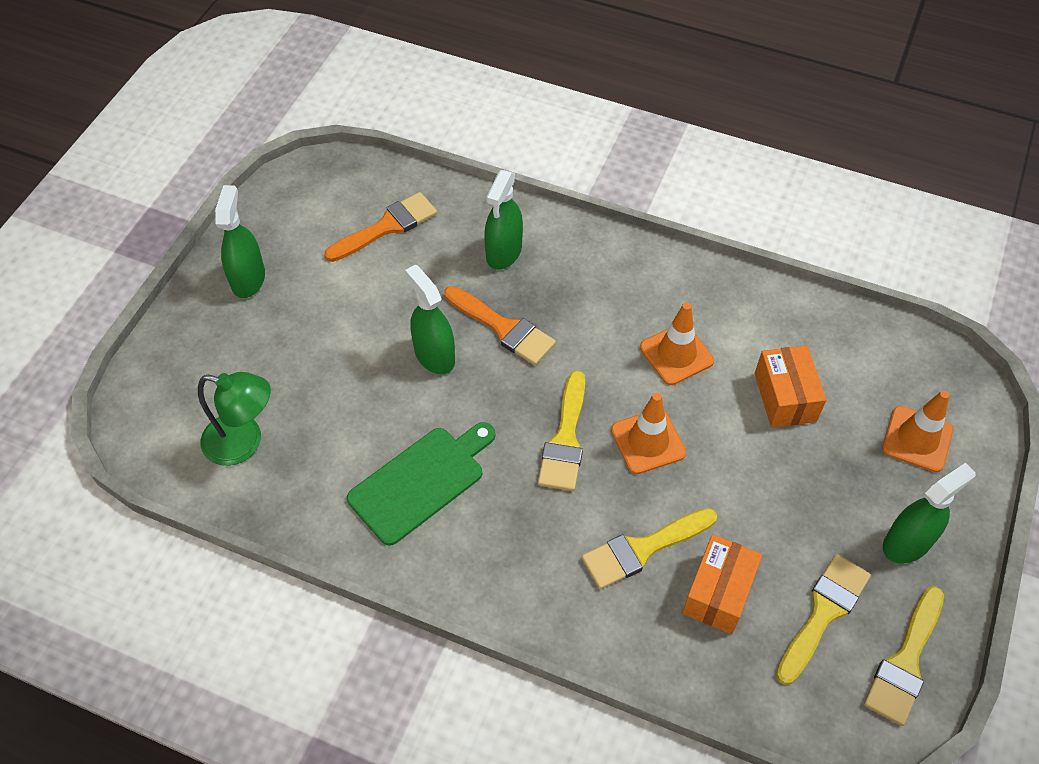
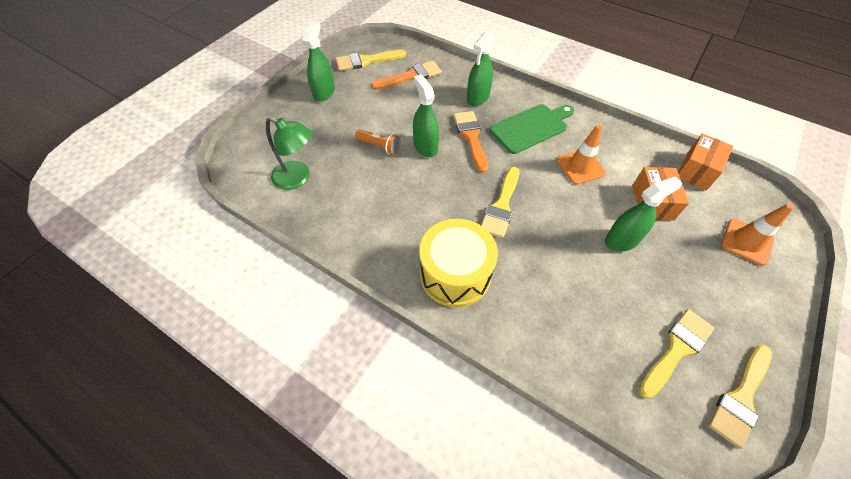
camera: 10 degrees right, 0 degrees up
green cutting board [347,422,496,546] -> green cutting board moved to [489,104,574,154]
orange brush [444,286,556,365] -> orange brush turned 150 degrees counterclockwise [453,111,488,173]
yellow brush [581,508,717,589] -> yellow brush moved to [336,50,406,71]
orange traffic cone [611,393,686,474] -> none
orange box [682,534,762,634] -> orange box moved to [678,134,733,190]
green spray bottle [883,463,976,563] -> green spray bottle moved to [605,176,682,252]
none -> orange flashlight [355,129,401,155]
none -> yellow drum [419,219,498,307]

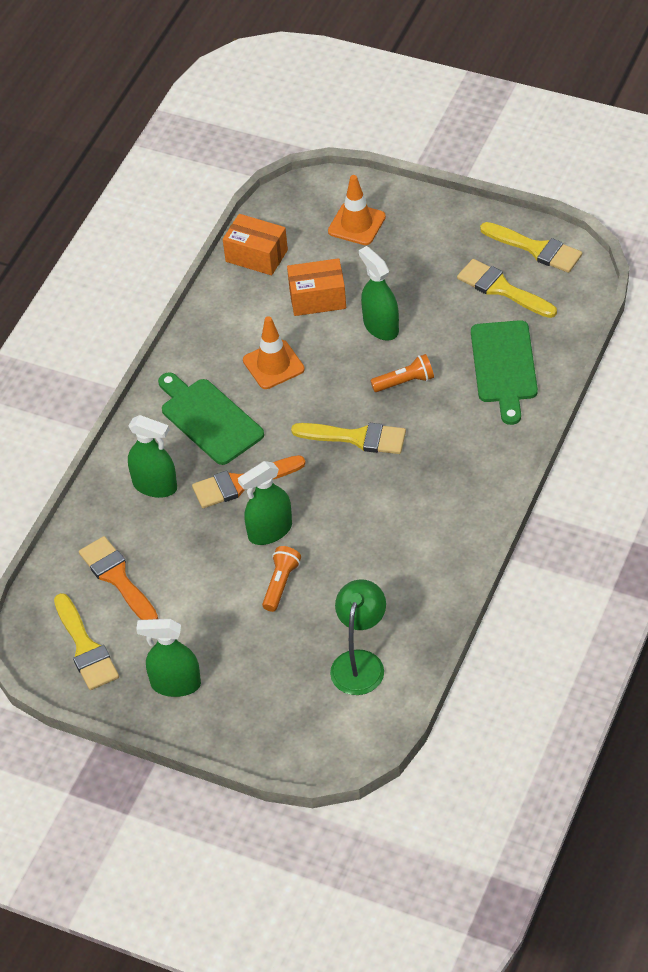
camera: 95 degrees left, 5 degrees down
yellow drum [419,219,498,307] -> none
none -> orange flashlight [370,354,434,392]
none -> green cutting board [471,320,538,425]

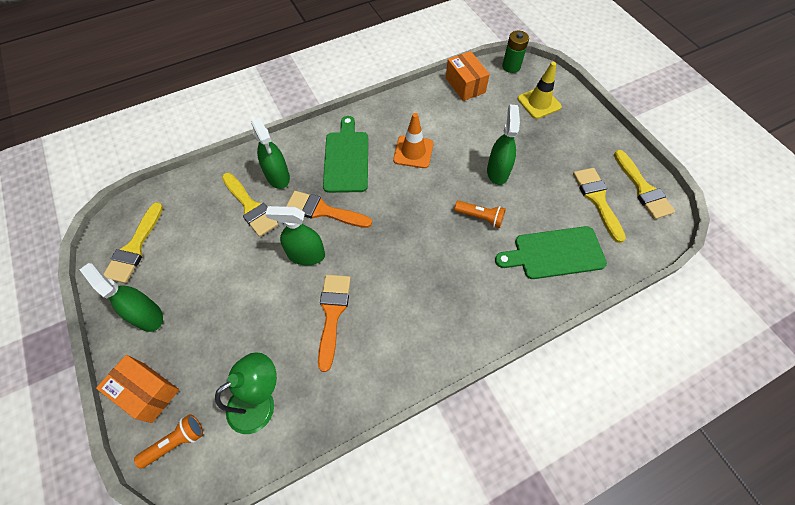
camera: 35 degrees right, 10 degrees up
orange brush [79,536,158,620] -> orange brush moved to [318,275,351,372]
orange flashlight [262,546,301,612] -> orange flashlight moved to [134,414,203,469]
orange box [287,258,346,316] -> orange box moved to [96,355,179,423]
yellow brush [291,423,406,454] -> yellow brush moved to [222,173,278,237]
orange traffic cone [328,175,386,245] -> yellow traffic cone [518,62,562,119]
green cutting board [471,320,538,425] -> green cutting board turned 45 degrees clockwise [495,226,607,279]
none -> green battery [502,31,529,73]

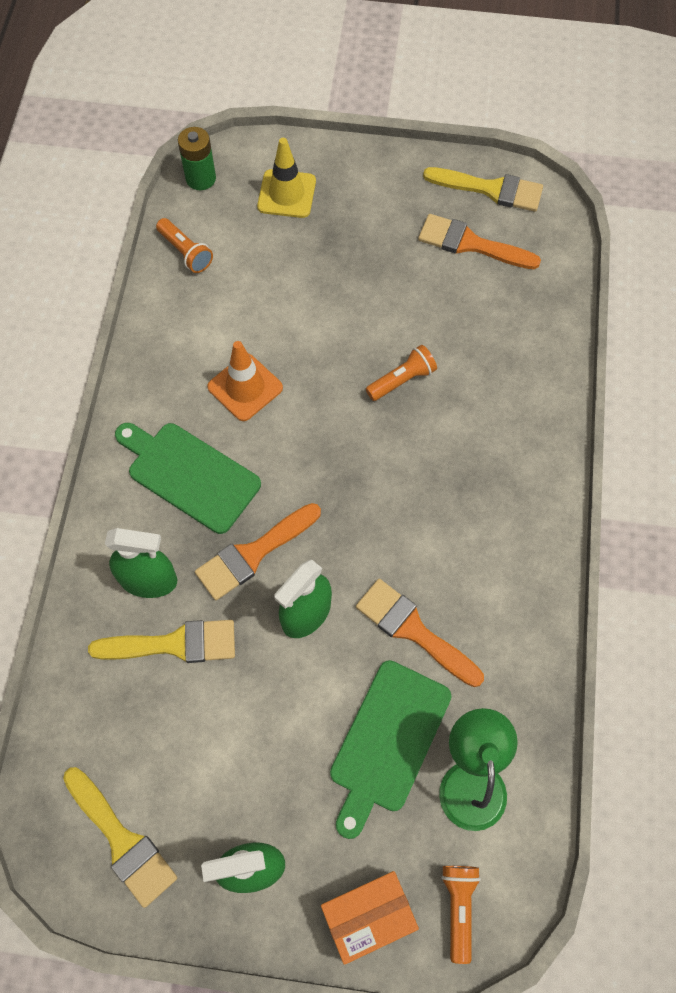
camera: 55 degrees left, 5 degrees up
orange box [446,51,490,101] -> orange flashlight [156,218,213,273]
green spray bottle [487,105,520,185] -> none
green cutting board [495,226,607,279] -> green cutting board moved to [330,660,452,839]
yellow brush [573,168,626,243] -> orange brush [418,214,541,269]

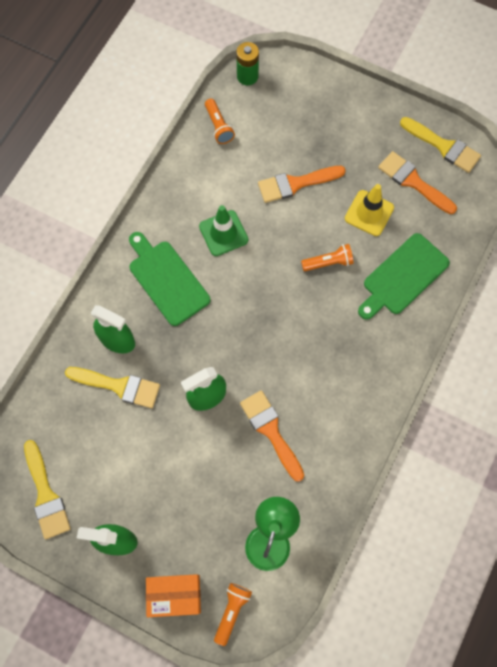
camera: 20 degrees right, 5 degrees up
orange brush [195,503,321,600] -> orange brush moved to [258,166,346,203]
orange traffic cone [207,341,283,421] -> green traffic cone [199,205,248,256]
yellow traffic cone [257,138,316,218] -> yellow traffic cone moved to [345,184,394,236]
green cutting board [330,660,452,839] -> green cutting board moved to [358,233,450,320]

